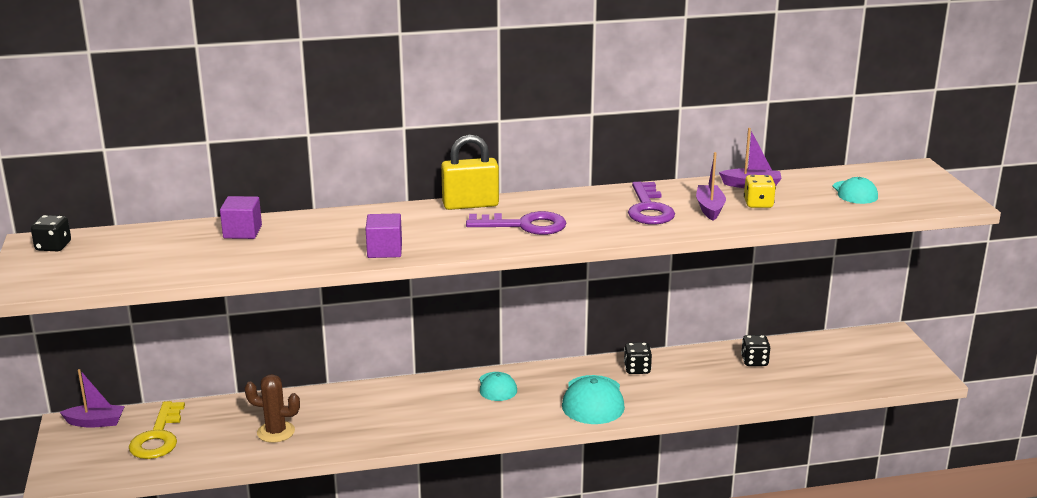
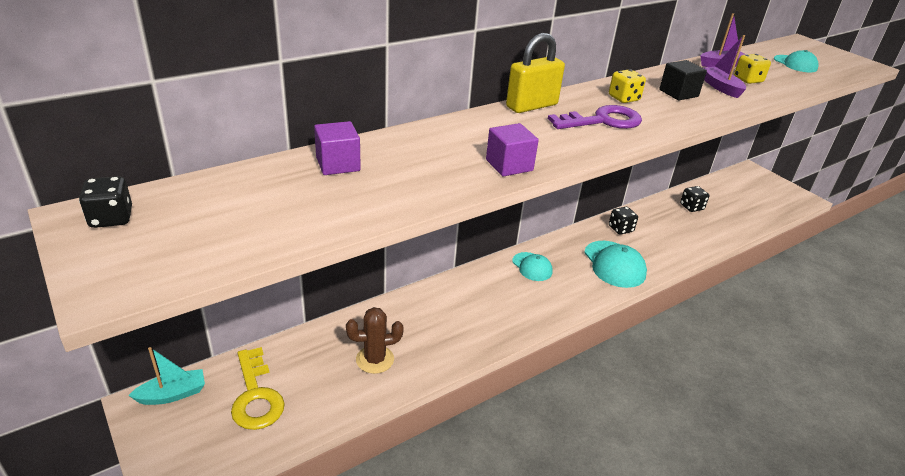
camera: 25 degrees left, 10 degrees up
purple boat [60,369,125,428] -> turquoise boat [128,347,205,405]
purple key [628,182,675,225] -> black cube [659,60,707,100]
none -> yellow dice [609,69,646,103]

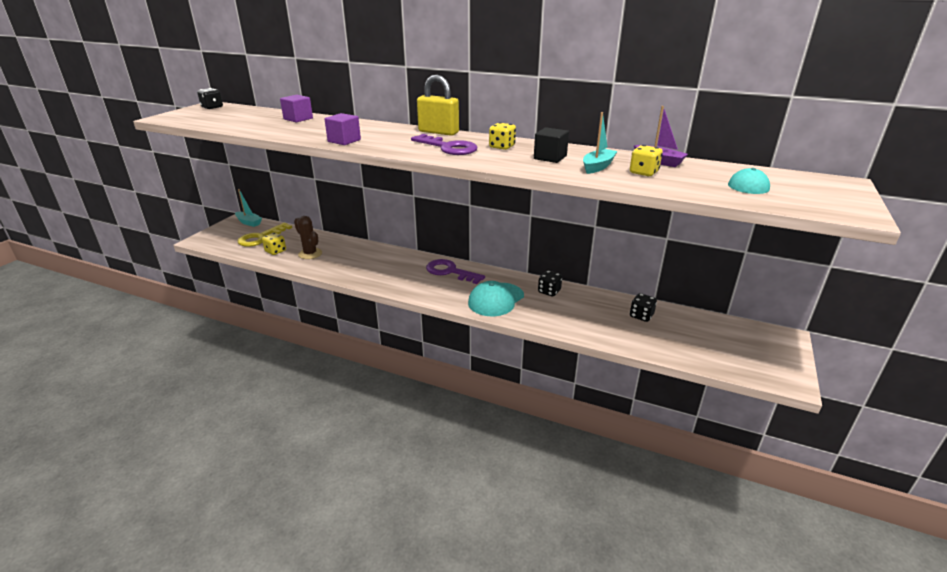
camera: 60 degrees right, 5 degrees down
turquoise cap [512,252,553,281] -> purple key [426,259,485,284]
purple boat [704,35,746,98] -> turquoise boat [583,112,618,174]
none -> yellow dice [262,233,286,255]

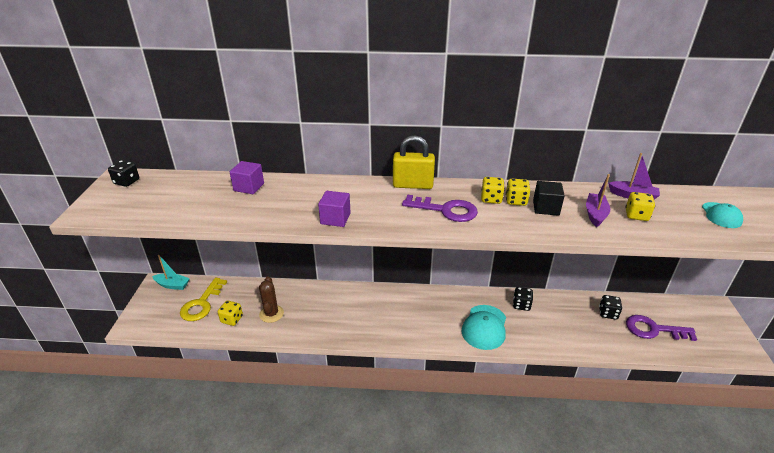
camera: 20 degrees left, 5 degrees up
brown cactus [294,216,322,259] -> brown cactus turned 60 degrees clockwise [259,276,284,323]
purple key [426,259,485,284] -> purple key moved to [626,315,697,341]
turquoise boat [583,112,618,174] -> purple boat [586,174,610,227]
none -> yellow dice [506,179,530,206]

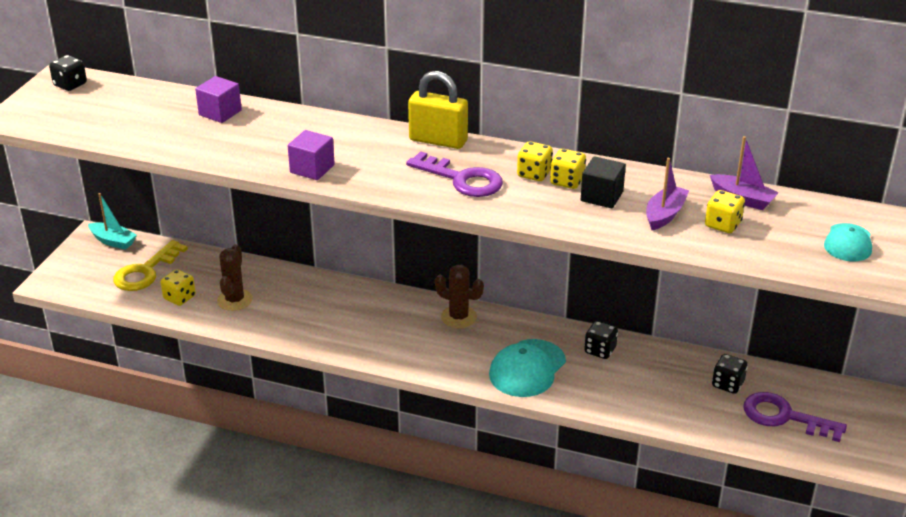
camera: 15 degrees right, 0 degrees up
none -> brown cactus [435,265,484,328]

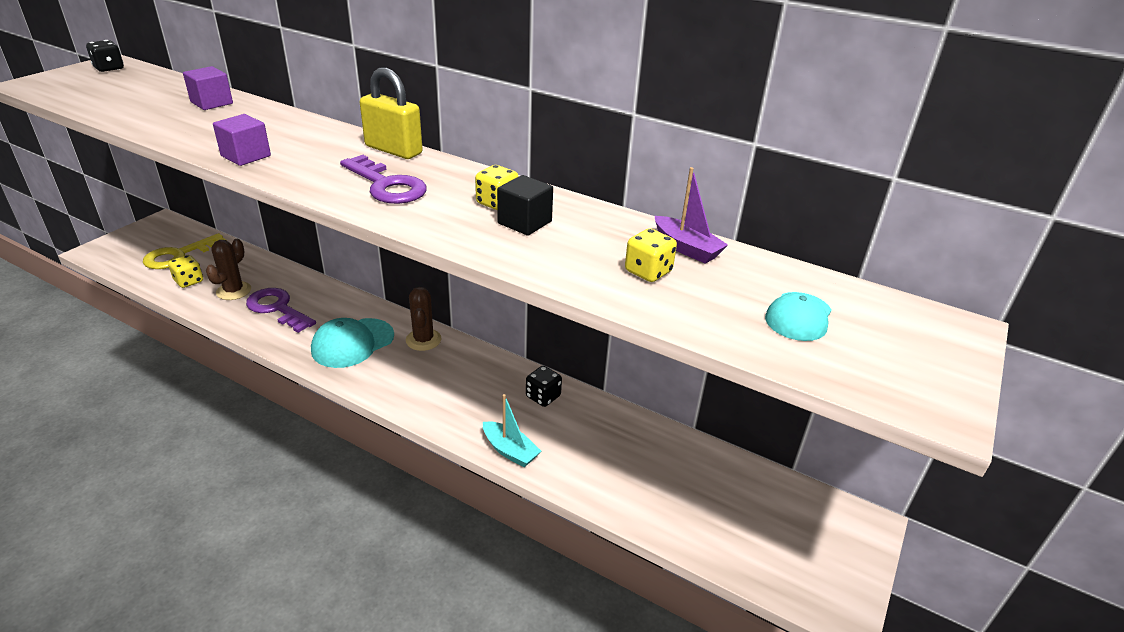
camera: 10 degrees right, 0 degrees up
turquoise boat [88,193,137,250] -> turquoise boat moved to [483,394,541,467]
brown cactus [435,265,484,328] -> brown cactus turned 45 degrees clockwise [406,287,442,351]
turquoise cap [489,339,566,397] -> turquoise cap moved to [311,318,394,368]
yellow dice [517,141,553,181] -> none
purple boat [646,158,689,230] -> none
black dice [712,354,748,394] -> none
purple key [743,392,847,442] -> purple key moved to [246,288,316,333]

